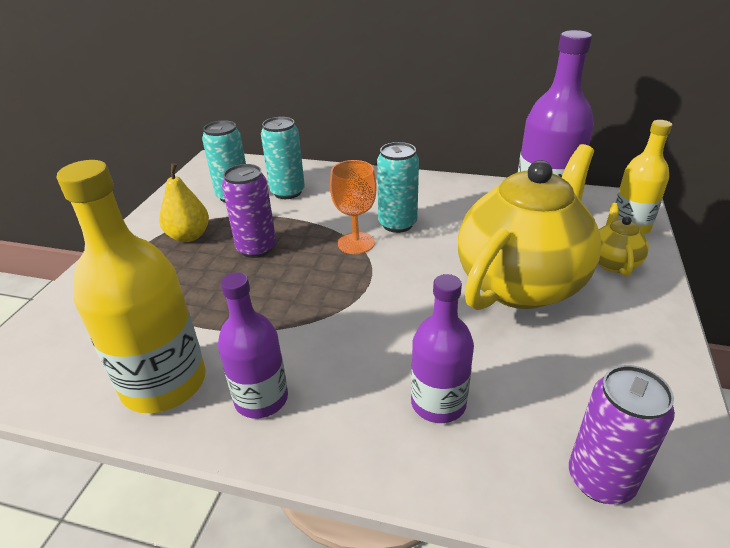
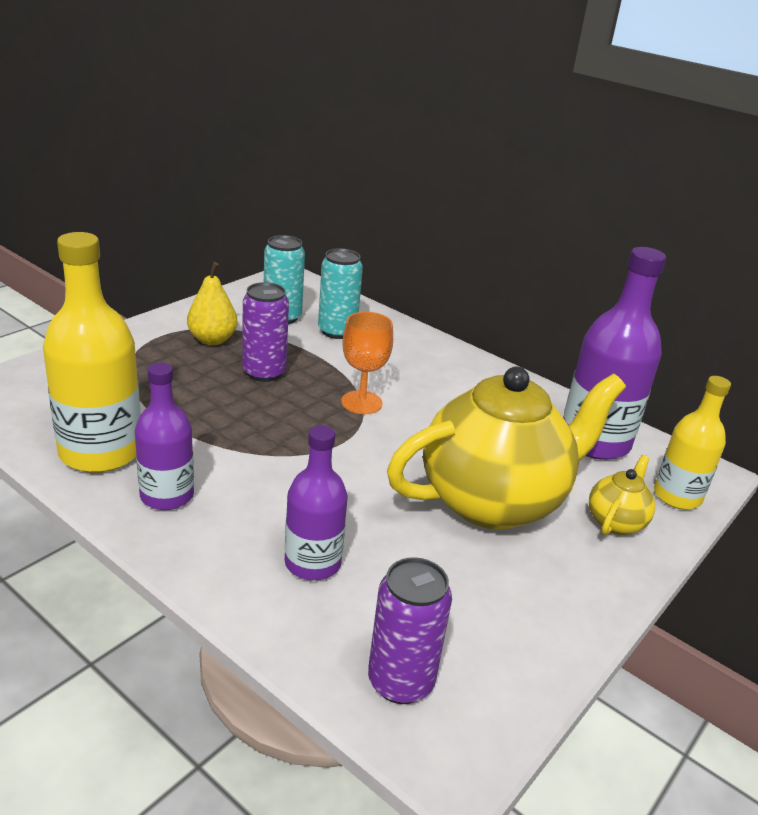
camera: 20 degrees right, 5 degrees down
turquoise can [377,142,419,233] -> none

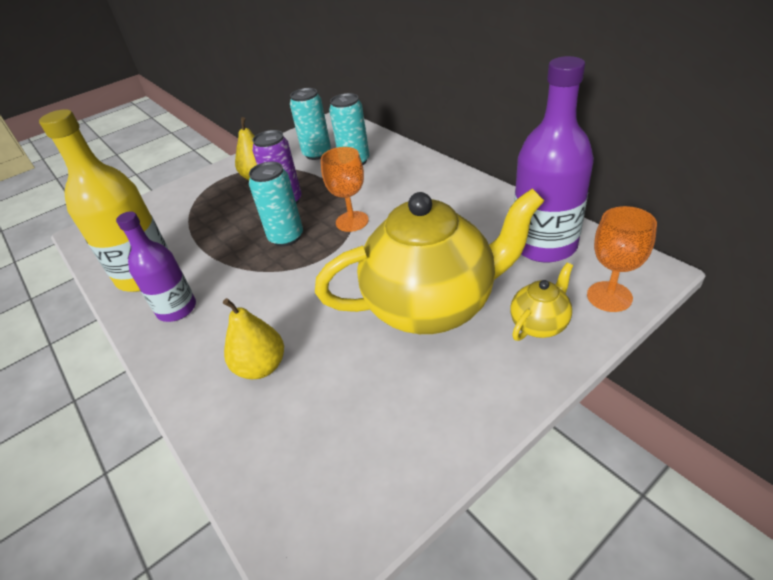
camera: 20 degrees right, 10 degrees up
purple bottle [285,425,348,580] -> yellow pear [223,298,284,379]
purple can [368,557,452,704] -> none
yellow bottle [654,376,731,510] -> orange goblet [587,206,657,312]
none -> turquoise can [249,162,303,247]

